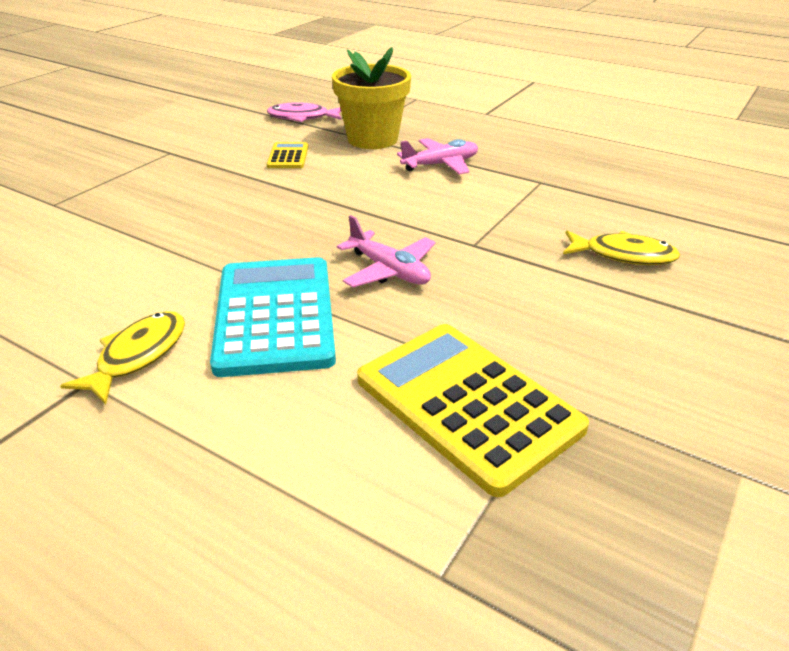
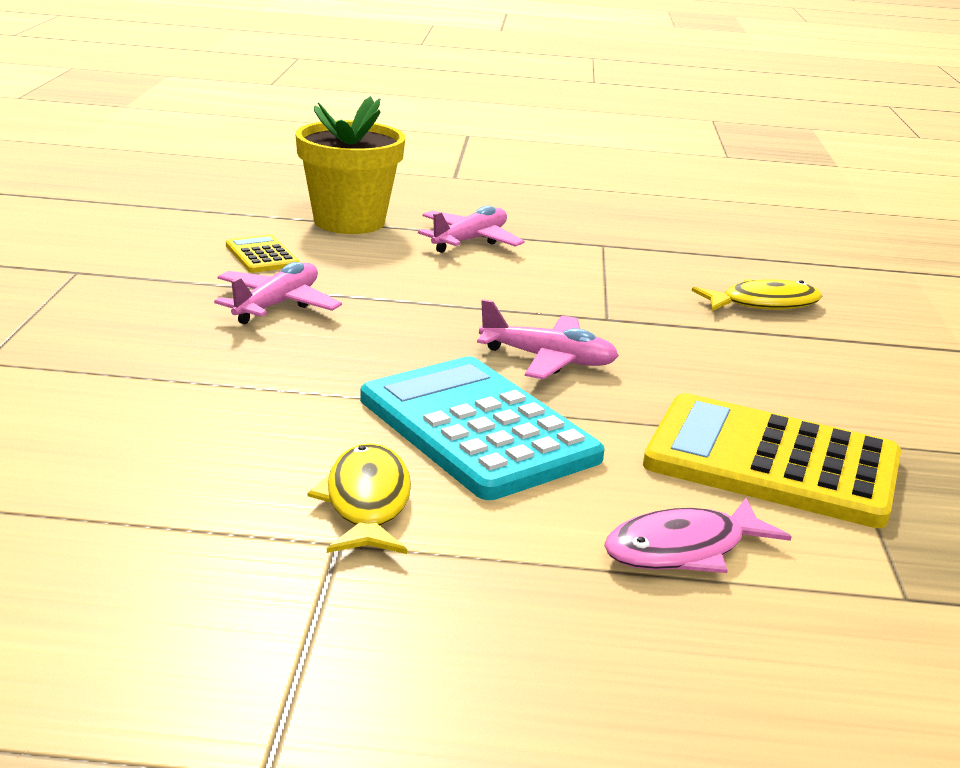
camera: 30 degrees left, 10 degrees down
pink fish [267,102,342,122] -> pink fish moved to [604,498,792,573]
none -> pink plane [214,262,342,324]

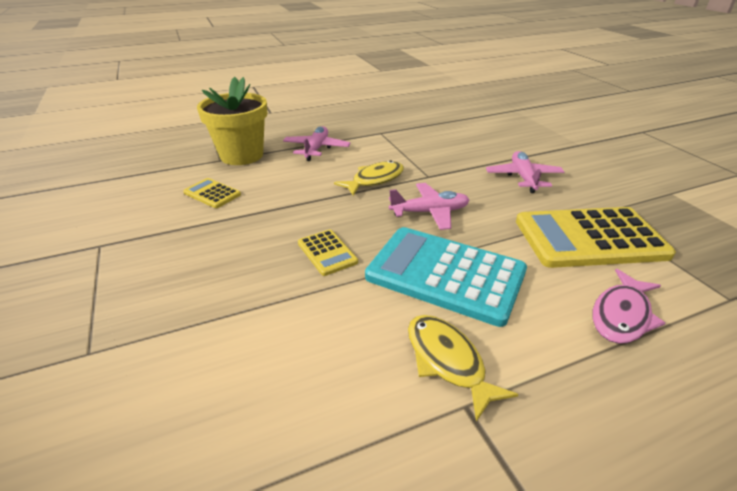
camera: 25 degrees left, 10 degrees up
pink plane [214,262,342,324] -> pink plane moved to [486,151,564,193]
yellow fish [692,279,822,311] -> yellow fish moved to [334,160,404,196]
none -> yellow calculator [298,229,358,276]

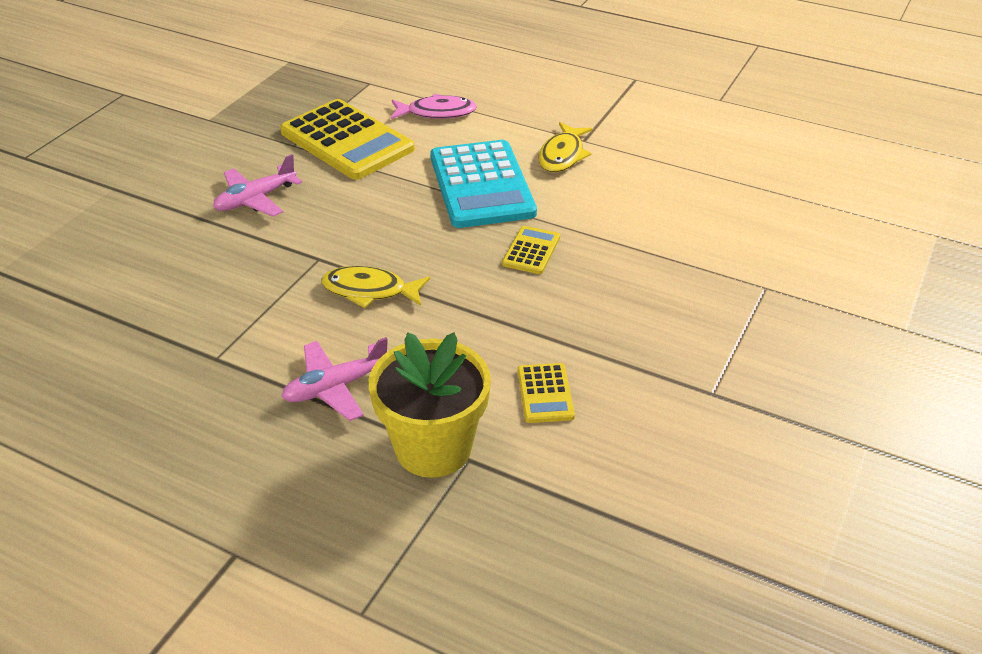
camera: 130 degrees left, 5 degrees up
pink plane [389,183,469,230] -> none

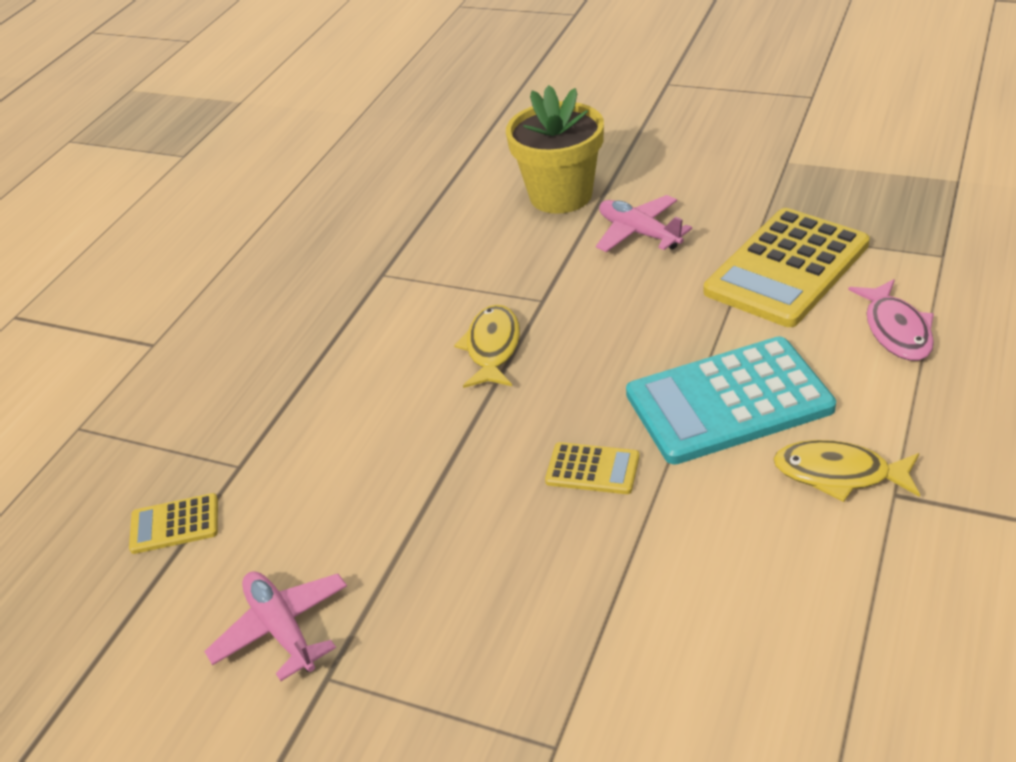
camera: 90 degrees right, 0 degrees up
pink plane [281,337,388,421] -> pink plane moved to [204,571,347,681]
yellow flower pot [369,332,491,478] -> yellow flower pot moved to [506,85,604,214]
yellow calculator [518,363,575,423] -> yellow calculator moved to [129,493,218,554]

